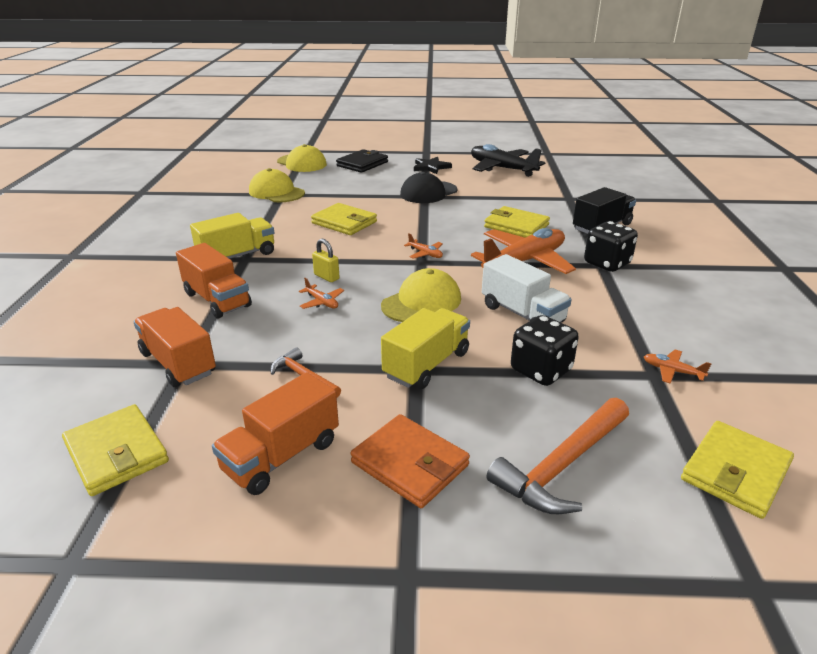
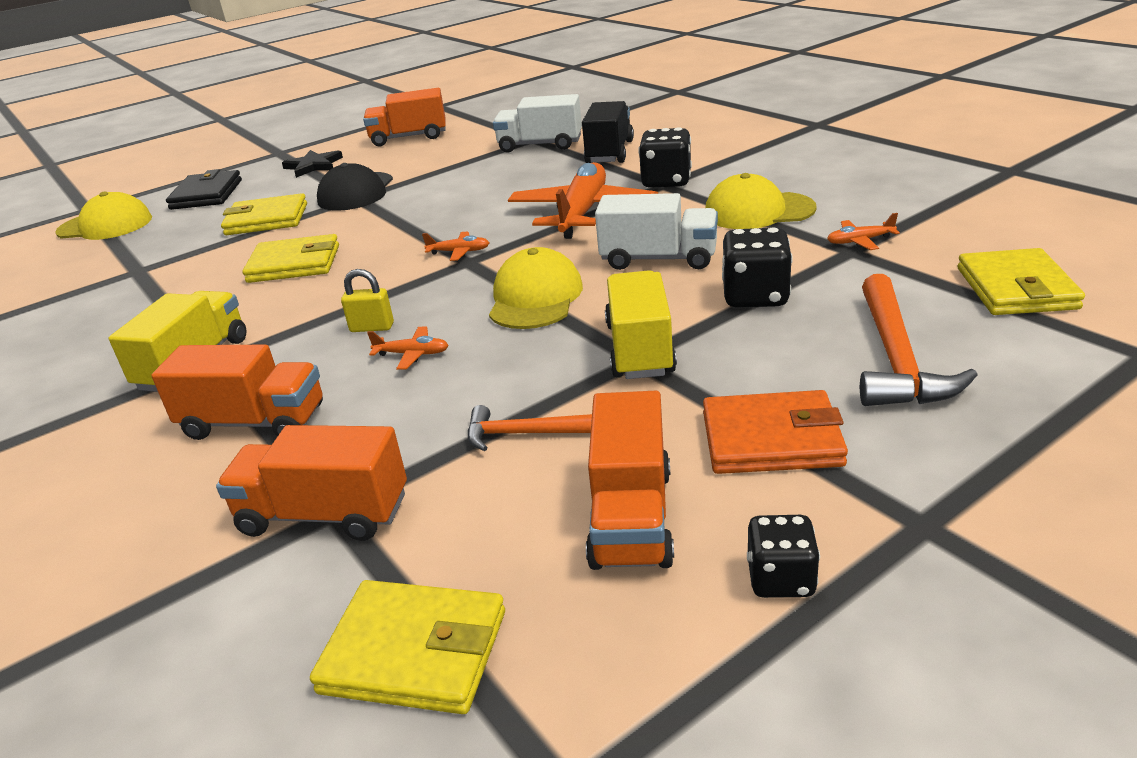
camera: 35 degrees left, 0 degrees up
yellow cap [249,168,305,202] -> yellow cap moved to [705,173,817,229]
black plane [471,144,545,177] -> orange truck [363,88,446,146]
yellow wallet [484,206,550,238] -> yellow wallet moved to [221,193,307,235]
none -> white truck [493,94,582,152]
none -> black dice [747,515,820,598]

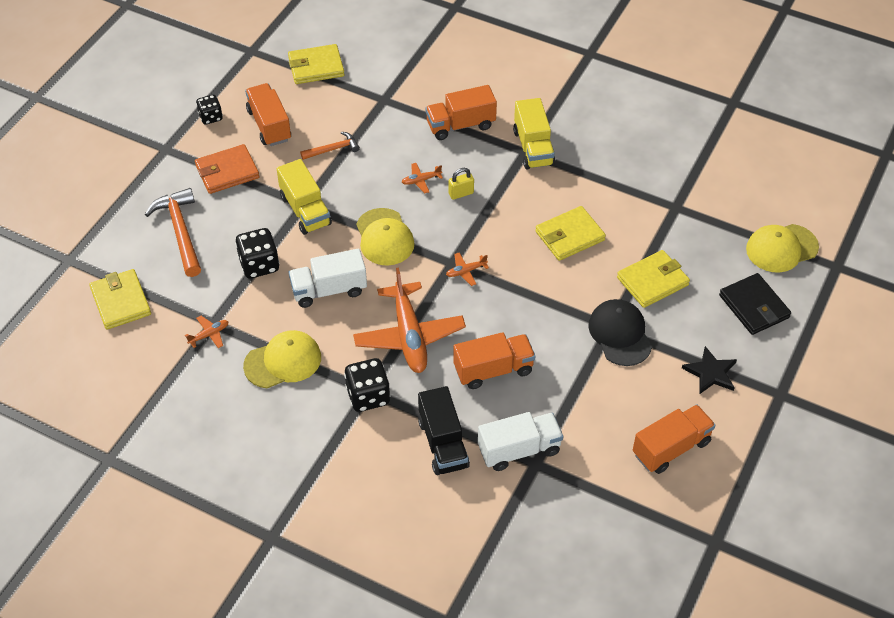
camera: 150 degrees right, 20 degrees up
orange truck [216,425,407,541] -> orange truck moved to [454,332,535,389]

